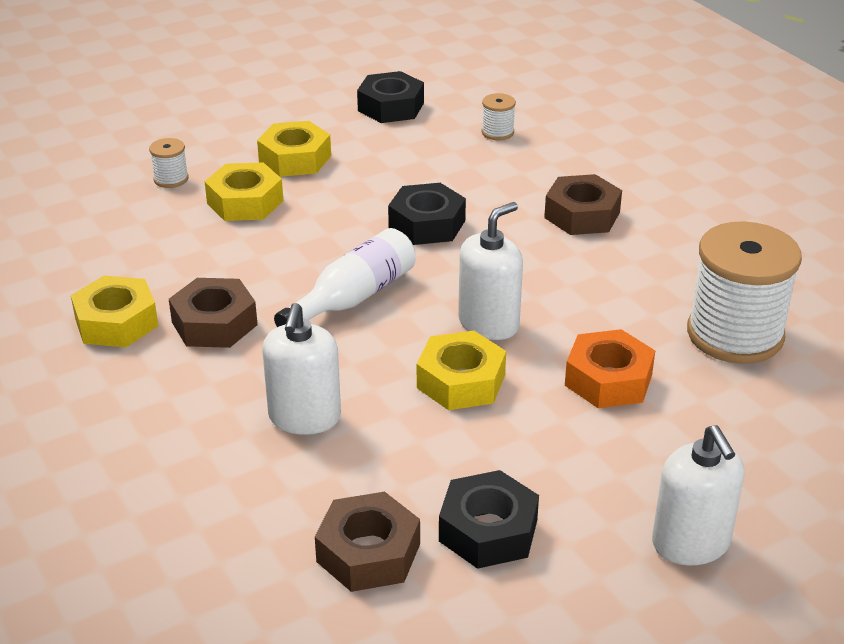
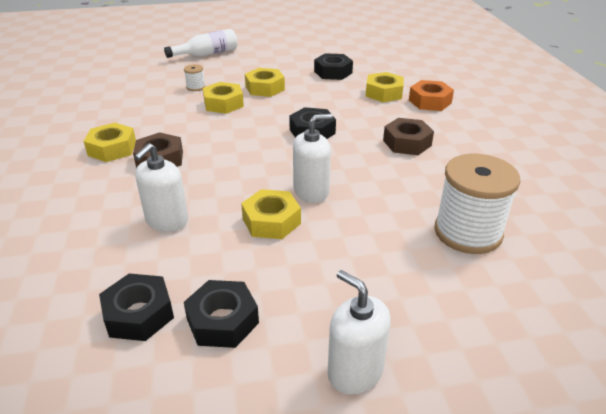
camera: 20 degrees right, 0 degrees up
white bottle [274,228,416,327] -> white bottle moved to [164,29,237,58]
brown nut [315,492,420,592] -> black nut [99,274,174,341]
white spool [481,93,516,140] -> yellow nut [366,72,404,102]
orange nut [565,329,655,408] -> orange nut moved to [409,80,454,111]
white soap dispenser [652,425,745,566] -> white soap dispenser turned 135 degrees clockwise [328,270,391,395]

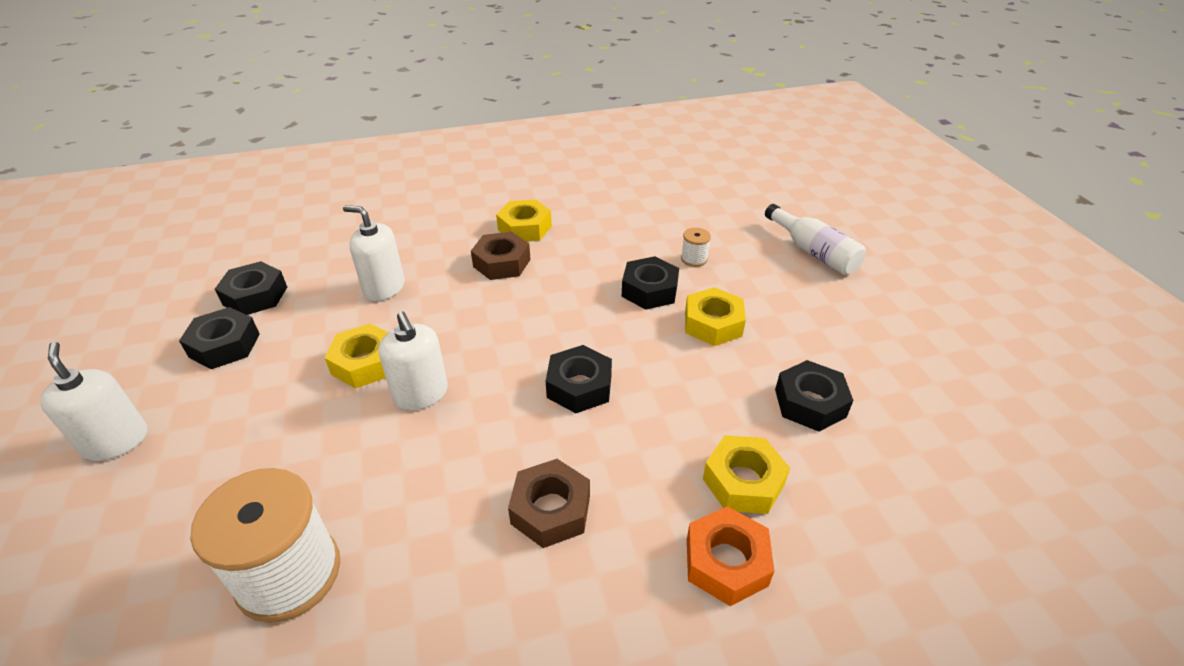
camera: 85 degrees right, 5 degrees up
yellow nut [203,82,244,114] -> black nut [622,256,679,310]
white soap dispenser [328,270,391,395] -> white soap dispenser turned 75 degrees counterclockwise [40,342,147,461]

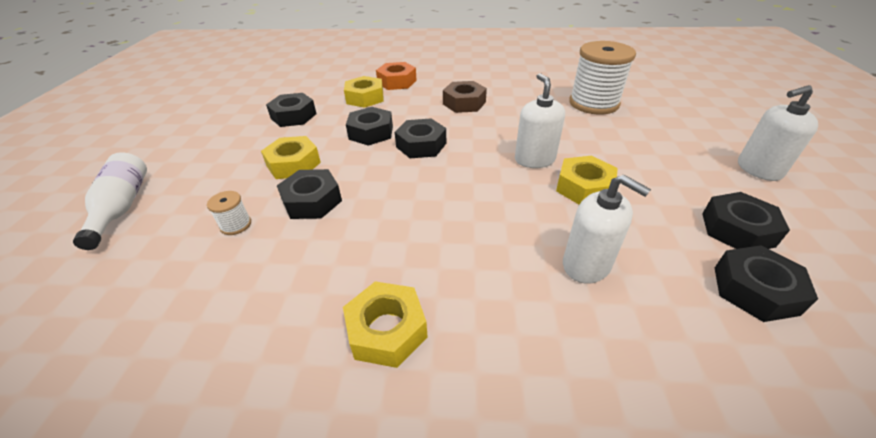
camera: 160 degrees left, 0 degrees up
white soap dispenser [40,342,147,461] -> white soap dispenser turned 90 degrees clockwise [738,85,818,181]
brown nut [471,232,531,280] -> none
none -> black nut [346,107,393,146]

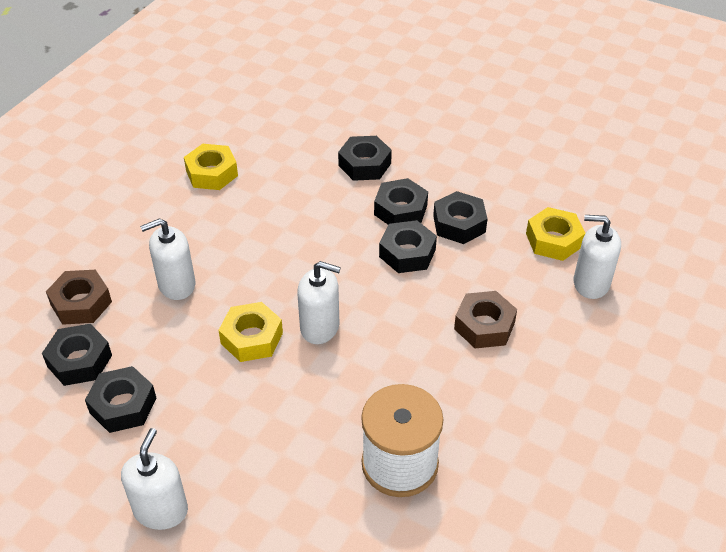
camera: 115 degrees right, 5 degrees up
white bottle [73,152,147,250] -> none
white spool [207,191,251,235] -> none
yellow nut [261,136,321,179] -> none
black nut [266,93,316,127] -> black nut moved to [374,178,428,225]
orange nut [376,62,417,90] -> white soap dispenser [574,215,621,299]
none -> brown nut [46,270,112,325]

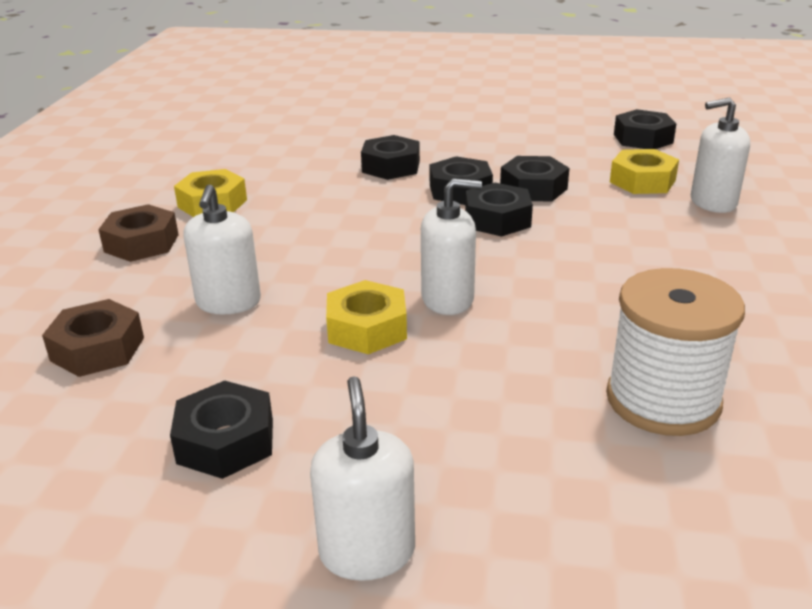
camera: 20 degrees left, 15 degrees down
black nut [42,324,112,386] -> black nut moved to [614,109,676,149]
white soap dispenser [140,218,195,300] -> white soap dispenser turned 45 degrees counterclockwise [183,185,261,314]
brown nut [454,291,517,349] -> brown nut moved to [98,204,179,262]

